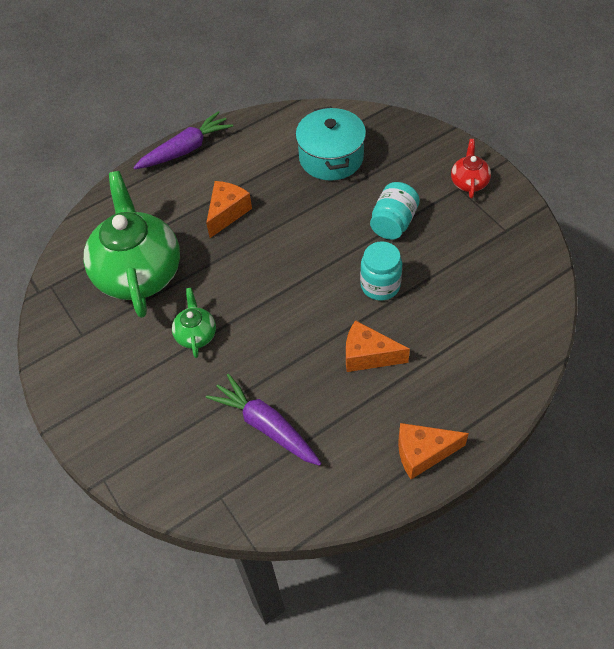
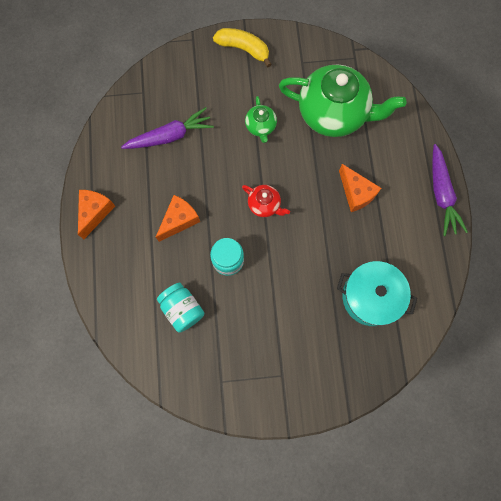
camera: 115 degrees right, 20 degrees up
green teapot [172,288,216,358] -> green teapot turned 60 degrees clockwise [245,96,277,143]
turquoise jar [370,182,420,240] -> turquoise jar moved to [157,283,204,332]
red teapot [451,139,491,198] -> red teapot moved to [242,185,290,217]
none -> yellow banana [213,28,272,67]

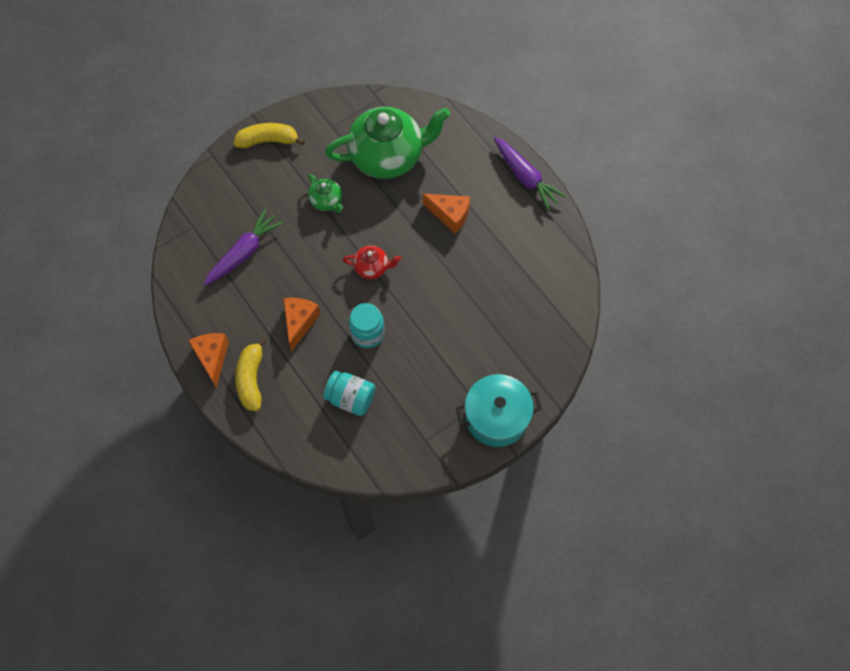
camera: 30 degrees left, 10 degrees down
turquoise pot [337,261,417,326] -> turquoise pot moved to [456,374,542,447]
none -> yellow banana [235,337,267,411]

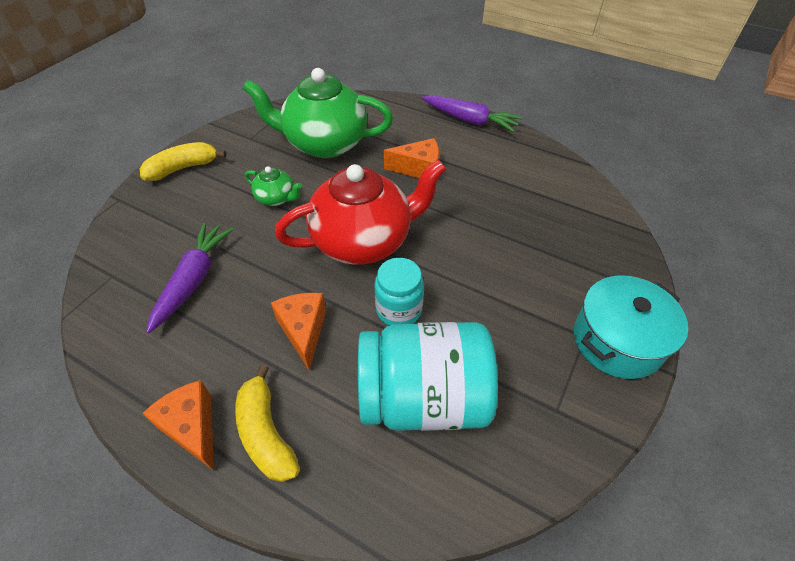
camera: 25 degrees left, 15 degrees down
turquoise jar [323,371,375,416] -> turquoise jar [358,322,498,431], size x1.82
green teapot [325,107,450,179] -> green teapot turned 135 degrees counterclockwise [242,68,393,158]
red teapot [343,246,401,279] -> red teapot [275,159,446,265], size x2.24

